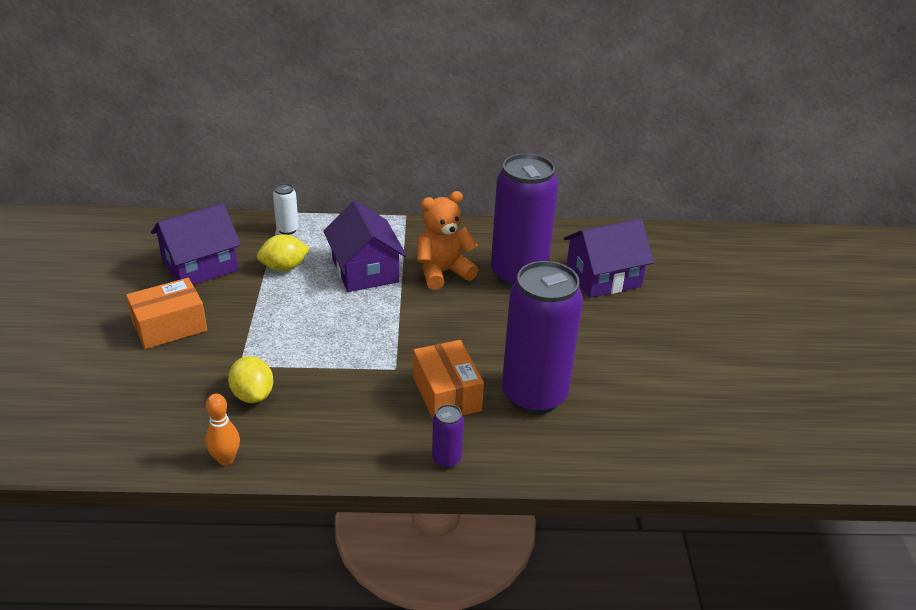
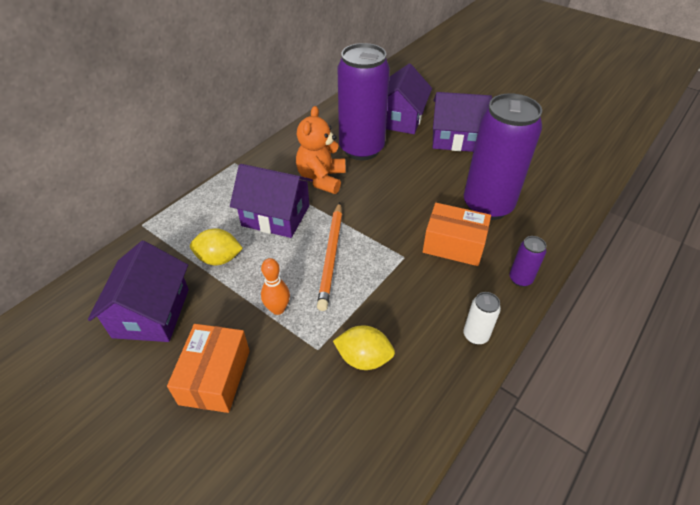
camera: 50 degrees left, 10 degrees up
orange bowling pin [205,393,240,465] -> orange bowling pin moved to [261,258,290,315]
yellow lemon [257,234,310,271] -> yellow lemon turned 75 degrees clockwise [190,228,243,265]
white can [273,183,299,235] -> white can moved to [463,292,501,345]
none -> orange pencil [317,202,342,311]
none -> purple house [433,92,492,152]

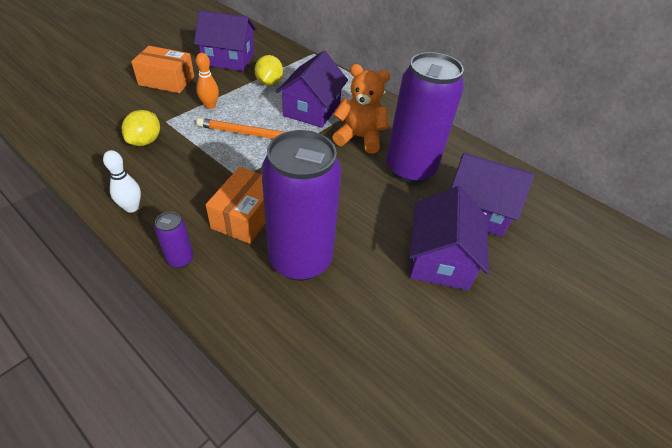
camera: 90 degrees right, 0 degrees up
white can [463,292,501,345] -> white bowling pin [103,150,141,213]

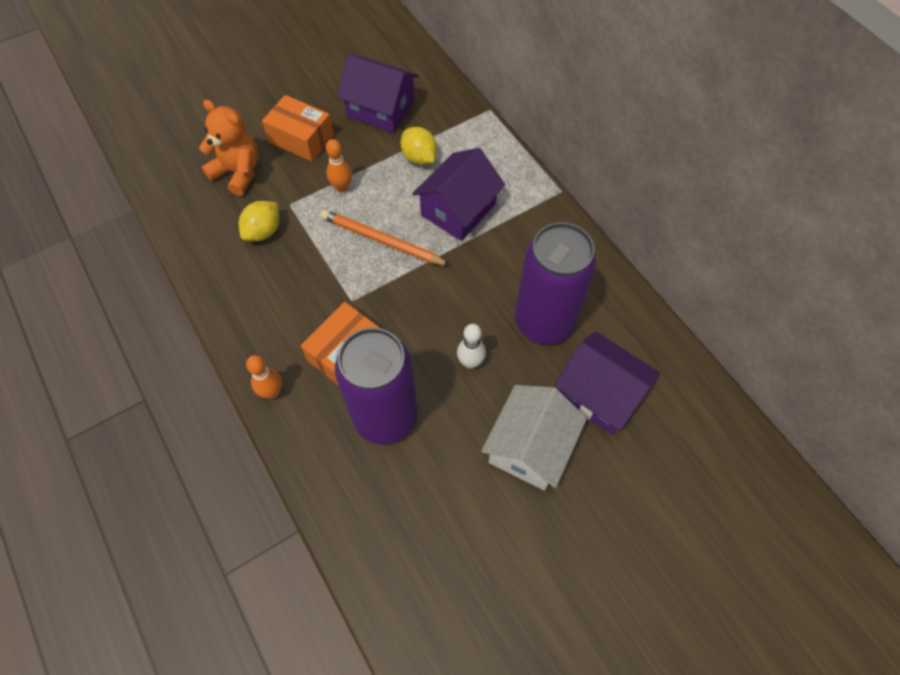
camera: 20 degrees right, 15 degrees up
white bowling pin [103,150,141,213] -> white bowling pin moved to [457,324,486,369]
purple can [155,212,193,268] -> orange bowling pin [246,355,282,399]
yellow lemon [255,55,283,86] -> yellow lemon turned 60 degrees counterclockwise [401,127,437,165]
orange teddy bear [332,64,390,154] -> orange teddy bear moved to [199,100,258,196]
purple house [409,186,489,290] -> white house [481,385,587,490]

